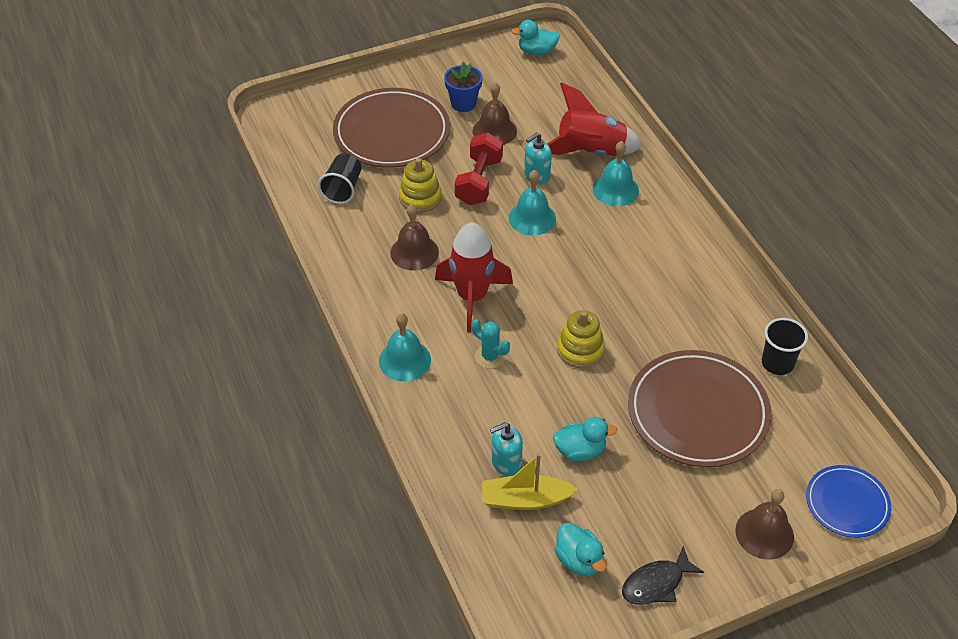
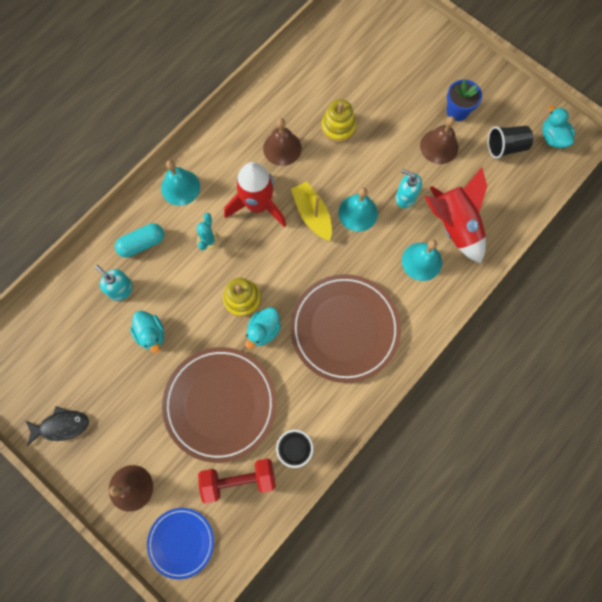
camera: 65 degrees right, 25 degrees up
black cup [318,153,361,204] -> black cup moved to [488,126,533,159]
brown plate [333,88,450,168] -> brown plate moved to [290,274,401,383]
red dumbbell [455,133,503,205] -> red dumbbell moved to [198,459,276,504]
yellow boat [482,453,578,510] -> yellow boat moved to [291,181,332,241]
turquoise duck [555,523,606,576] -> turquoise duck moved to [245,307,281,349]
black fish [622,546,704,605] -> black fish turned 135 degrees clockwise [25,406,89,446]
none -> turquoise capsule [115,223,164,257]

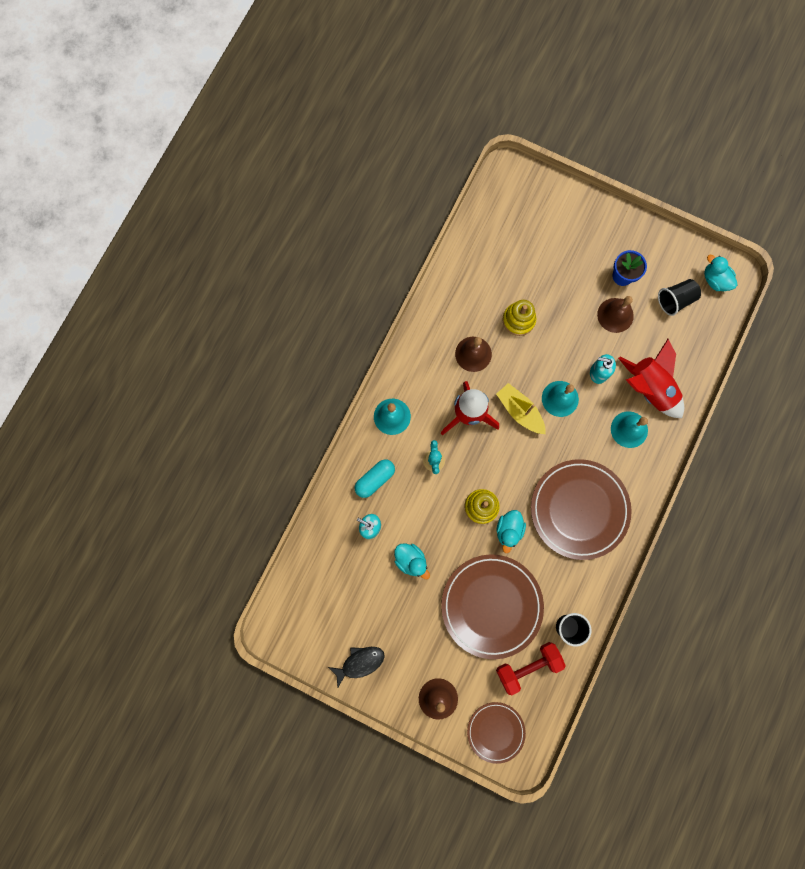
camera: 15 degrees left, 5 degrees up
blue plate [147,508,214,579] -> brown plate [467,702,526,764]

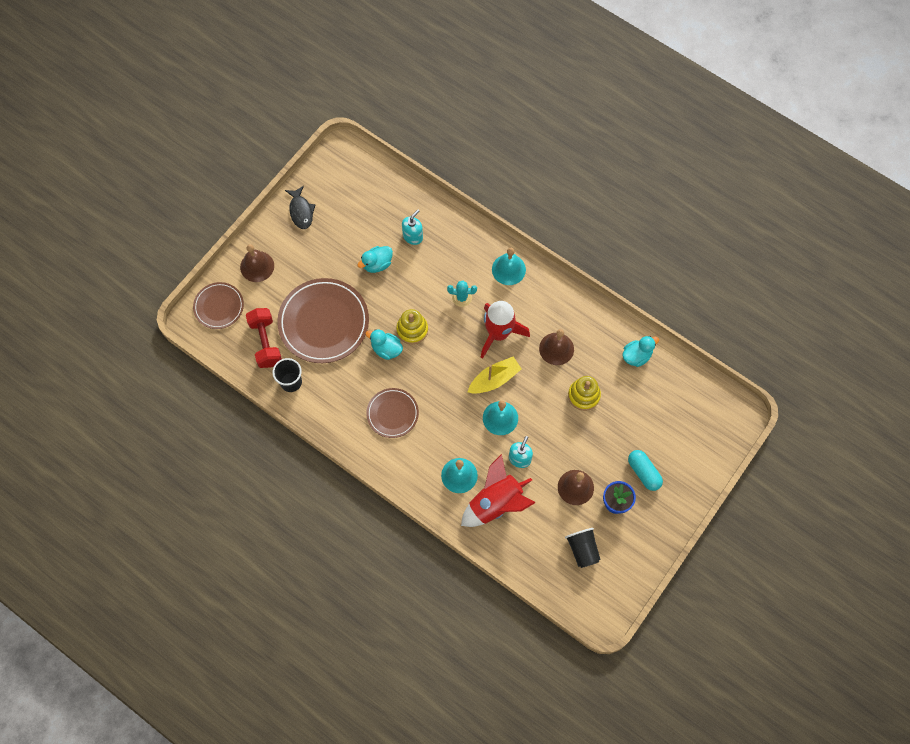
camera: 100 degrees right, 10 degrees down
turquoise capsule [355,459,395,498] -> turquoise capsule moved to [628,450,663,491]
brown plate [531,459,632,560] -> brown plate [367,388,419,438], size x0.56
turquoise duck [704,255,737,291] -> turquoise duck moved to [623,336,659,367]

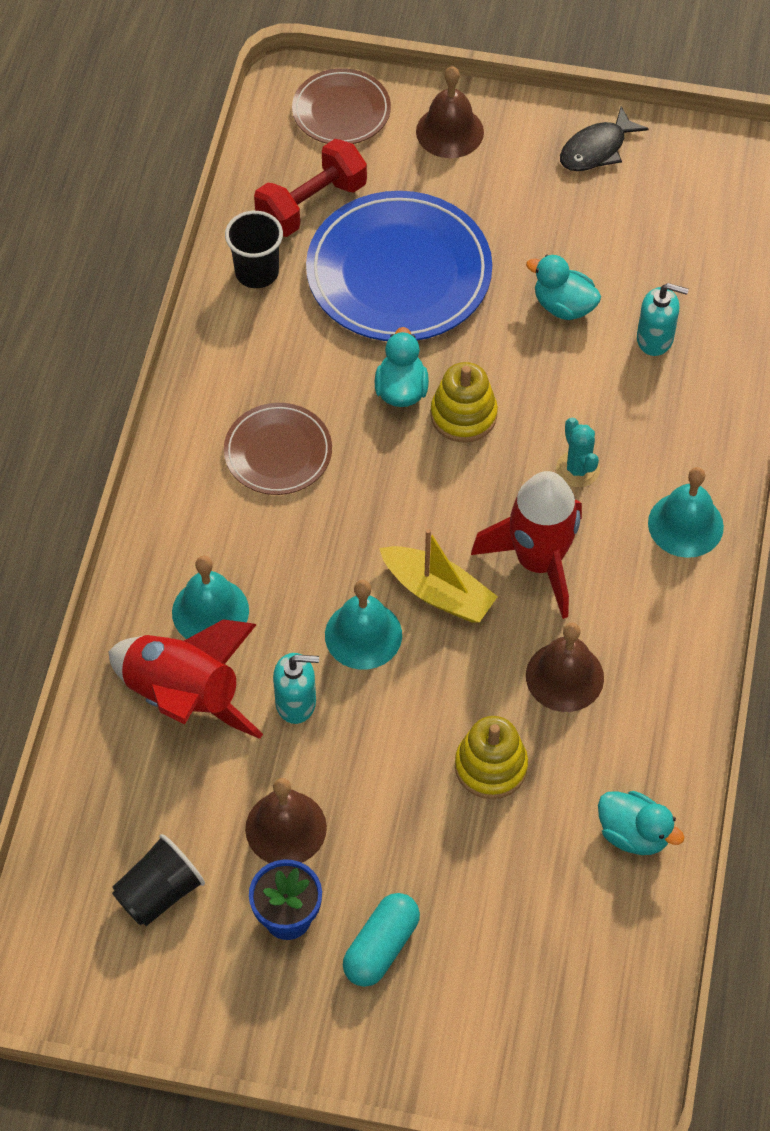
camera: 65 degrees right, 10 degrees down
brown plate [277,278,369,363] -> blue plate [306,191,492,341]

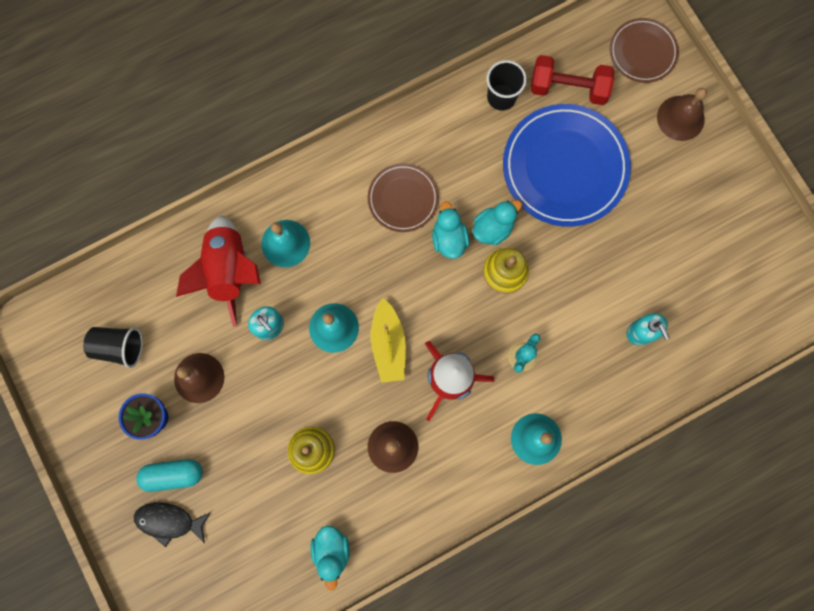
camera: 50 degrees right, 20 degrees up
turquoise duck [526,255,601,320] -> turquoise duck moved to [432,201,469,259]
black fish [560,106,649,171] -> black fish moved to [134,503,211,547]

